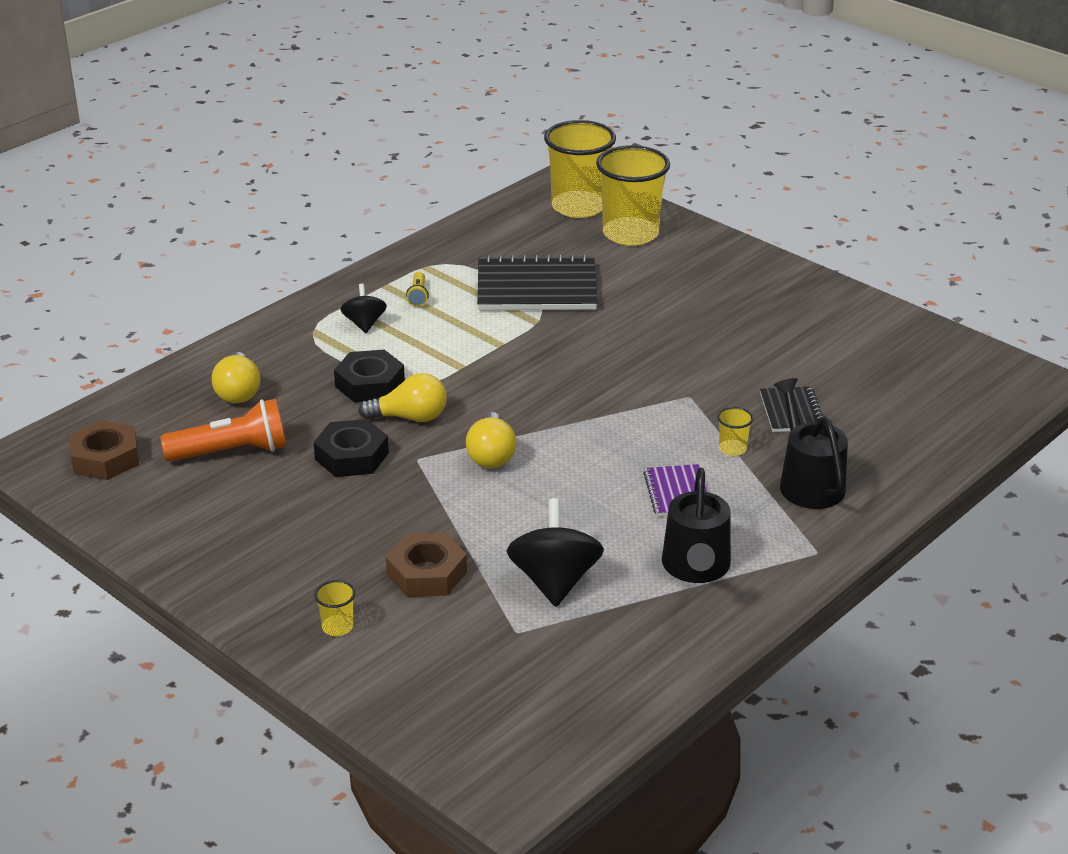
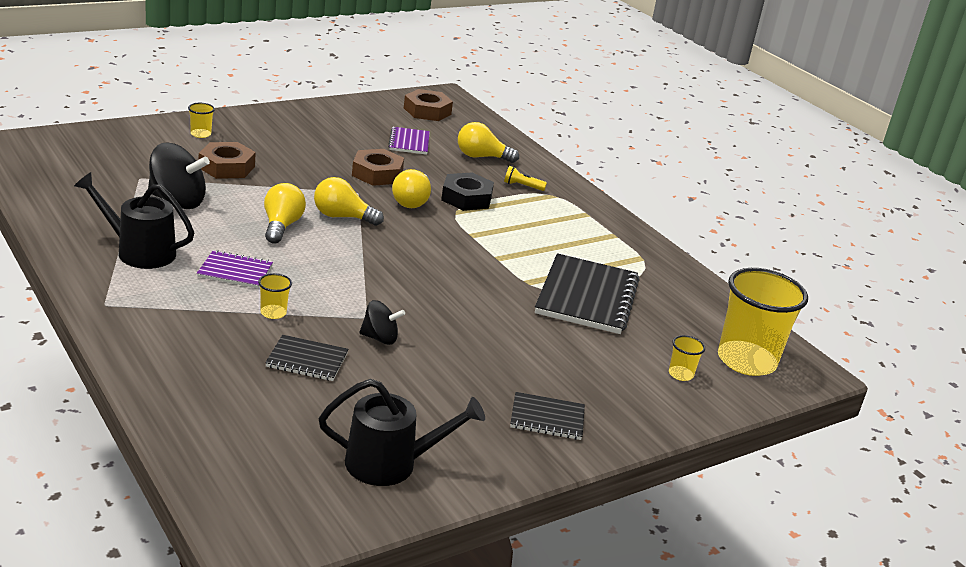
camera: 100 degrees right, 5 degrees down
orange flashlight [160,399,287,461] -> purple notebook [388,127,430,155]
black nut [314,419,389,477] -> brown nut [352,149,404,186]
black spinning top [340,284,387,333] -> black spinning top moved to [359,300,405,345]
yellow flashlight [406,272,429,307] -> yellow flashlight moved to [504,166,547,191]
yellow cup [596,145,670,246] -> yellow cup [669,335,705,381], size x0.41
black watering can [774,378,848,509] -> black watering can moved to [319,379,485,486]
none -> yellow light bulb [264,183,306,243]
none -> black notebook [510,392,585,440]

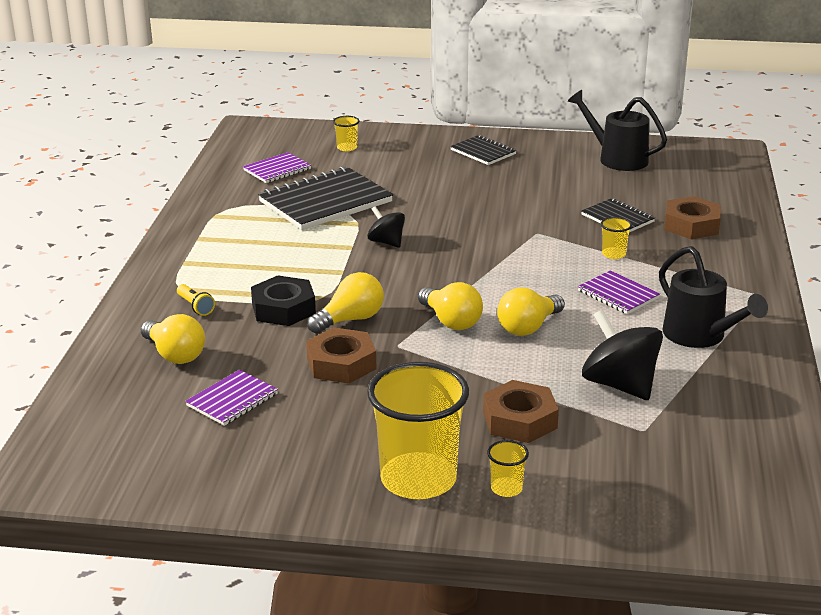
camera: 135 degrees left, 0 degrees up
black spinning top [359,300,405,345] -> black spinning top moved to [367,206,405,248]
brown nut [404,89,453,121] -> brown nut moved to [664,196,721,239]
yellow cup [718,268,808,376] -> yellow cup moved to [367,362,469,499]
none -> purple notebook [243,152,311,183]

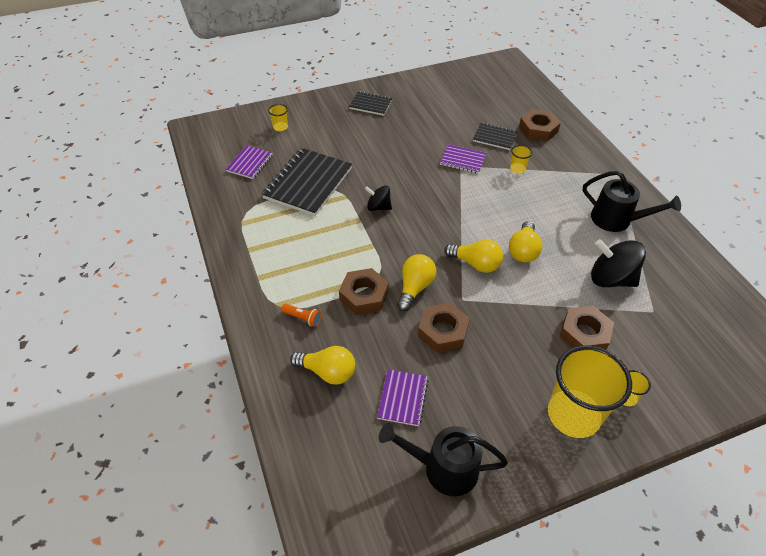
camera: 30 degrees left, 20 degrees up
yellow flashlight [177,284,215,316] -> orange flashlight [281,304,321,327]
black nut [251,276,316,326] -> brown nut [339,268,389,315]
black watering can [568,90,667,171] -> black watering can moved to [379,423,508,496]
purple notebook [578,270,660,314] -> purple notebook moved to [440,144,486,174]

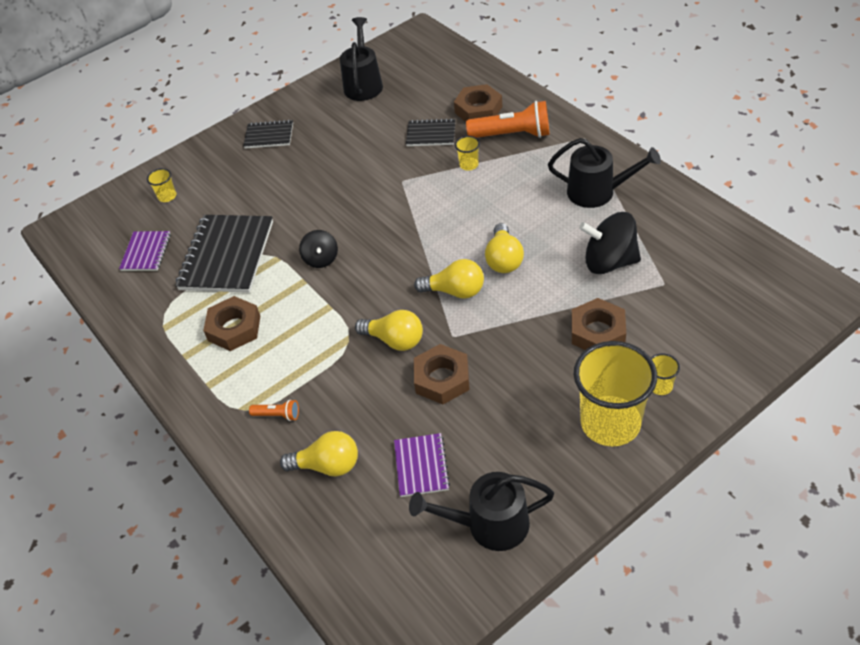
camera: 10 degrees left, 0 degrees up
brown nut [339,268,389,315] -> brown nut moved to [203,296,260,351]
black spinning top [365,186,392,211] -> black spinning top turned 105 degrees counterclockwise [299,230,338,268]
yellow light bulb [397,254,436,311] -> yellow light bulb turned 105 degrees clockwise [355,310,423,351]
purple notebook [440,144,486,174] -> none
none -> black watering can [340,17,383,101]
none -> orange flashlight [466,101,550,138]

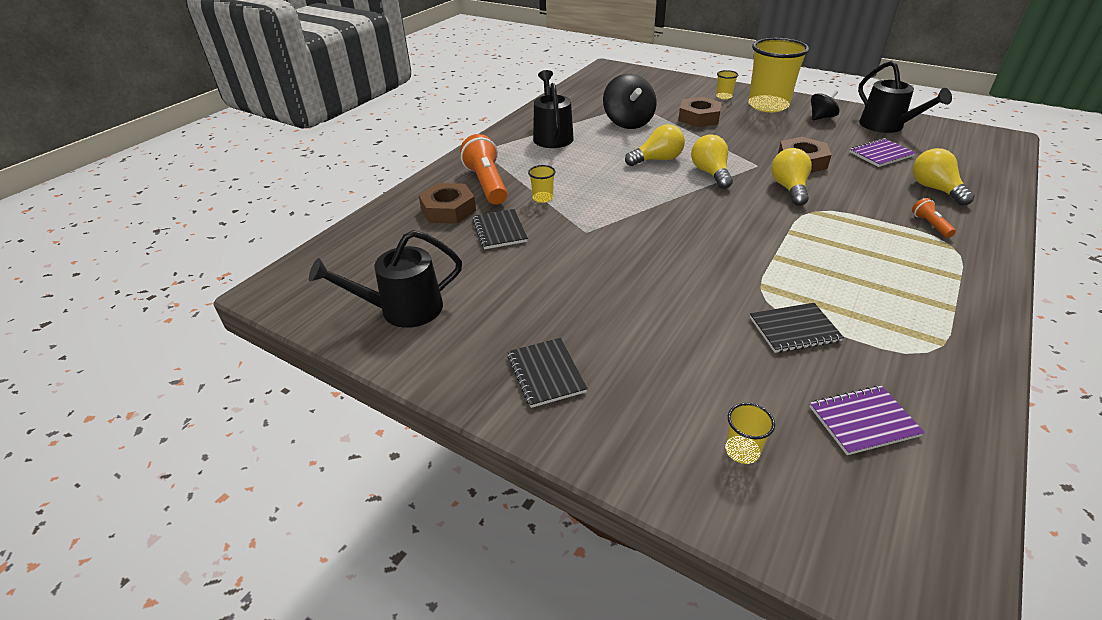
camera: 115 degrees left, 10 degrees down
black notebook [175,215,273,293] -> black notebook [750,303,844,353], size x0.53
brown nut [203,296,260,351] -> none
black spinning top [299,230,338,268] -> black spinning top moved to [811,90,840,120]

